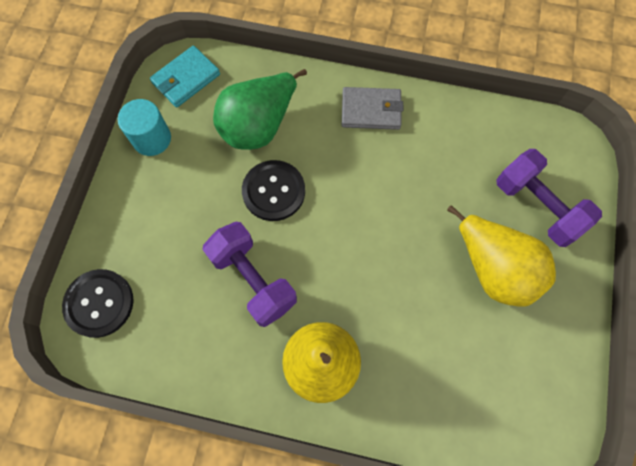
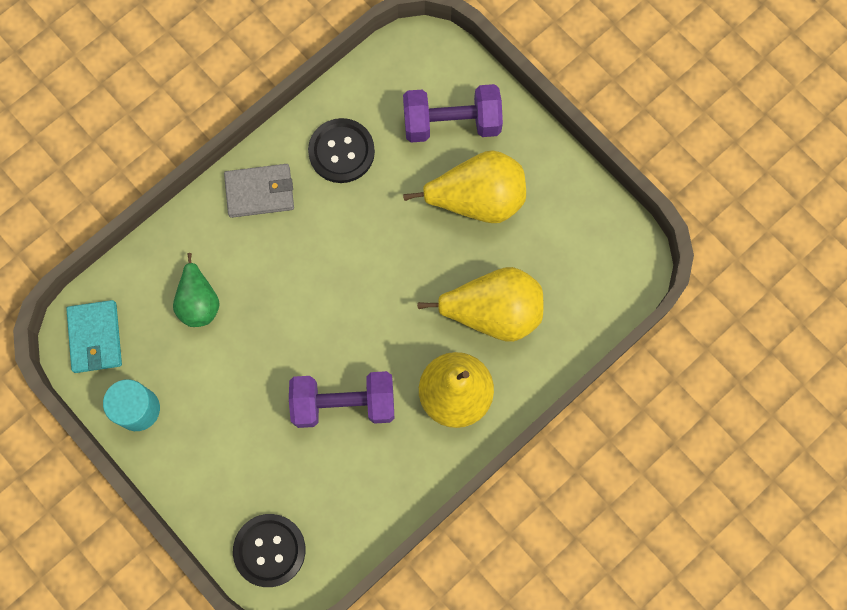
camera: 55 degrees left, 5 degrees up
green pear [213,69,307,150] -> green pear [173,253,220,327], size x0.62
black button [242,160,305,221] -> black button moved to [308,118,375,183]
grey wallet [342,87,403,130] -> grey wallet turned 45 degrees clockwise [224,164,294,218]
none -> yellow pear [417,267,543,342]

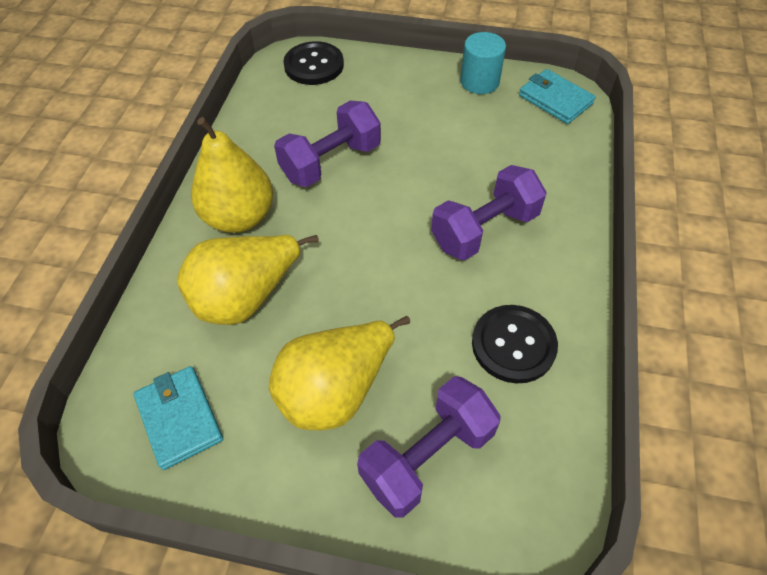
camera: 145 degrees right, 20 degrees down
green pear [173,253,220,327] -> none
grey wallet [224,164,294,218] -> none
none -> turquoise wallet [133,366,223,470]
none -> purple dumbbell [431,165,547,260]

